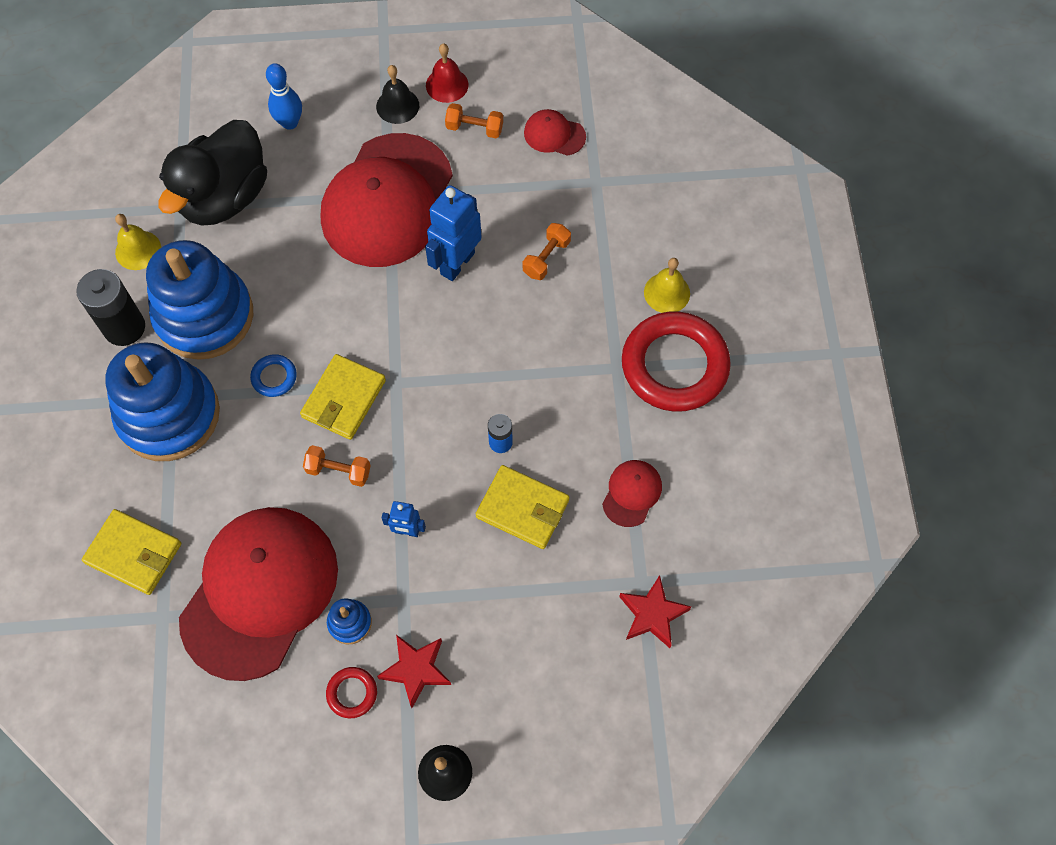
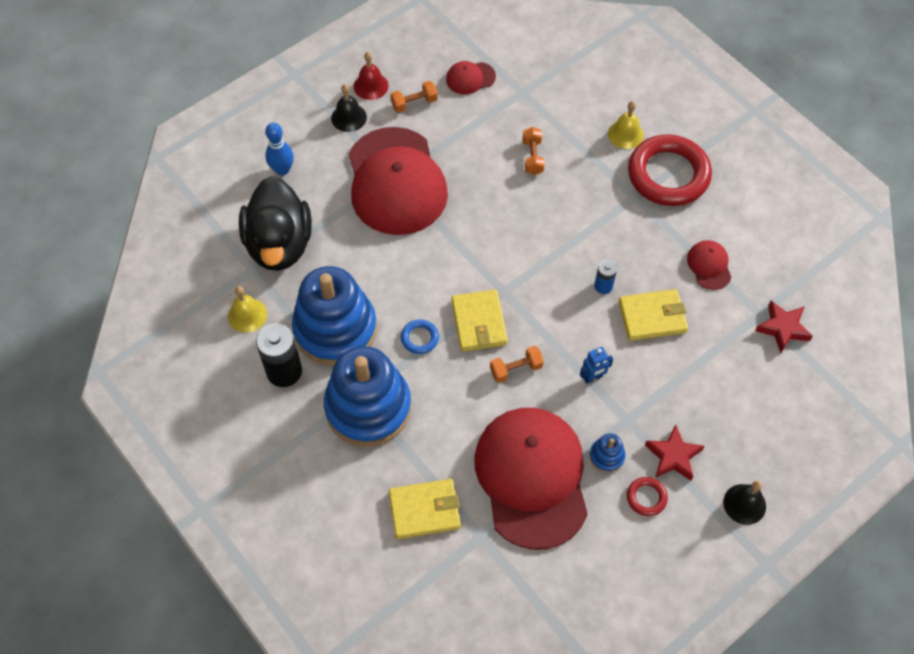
camera: 35 degrees left, 5 degrees down
blue robot [425,185,482,281] -> none

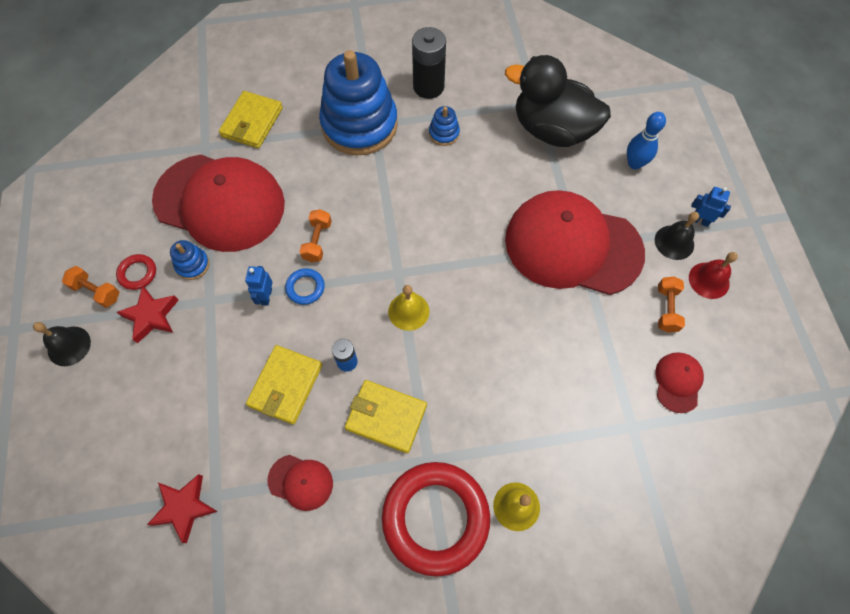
camera: 120 degrees right, 5 degrees up
yellow bell [228,286,267,333] -> yellow bell moved to [388,285,430,331]
blue stacking toy [292,266,377,365] -> blue stacking toy [429,106,460,146], size x0.40
blue ring [401,319,439,354] -> blue ring moved to [285,268,325,305]
yellow wallet [452,290,508,352] -> yellow wallet moved to [345,380,427,453]
orange dumbbell [523,127,545,175] -> orange dumbbell moved to [62,266,119,308]
none -> blue robot [691,187,731,227]

